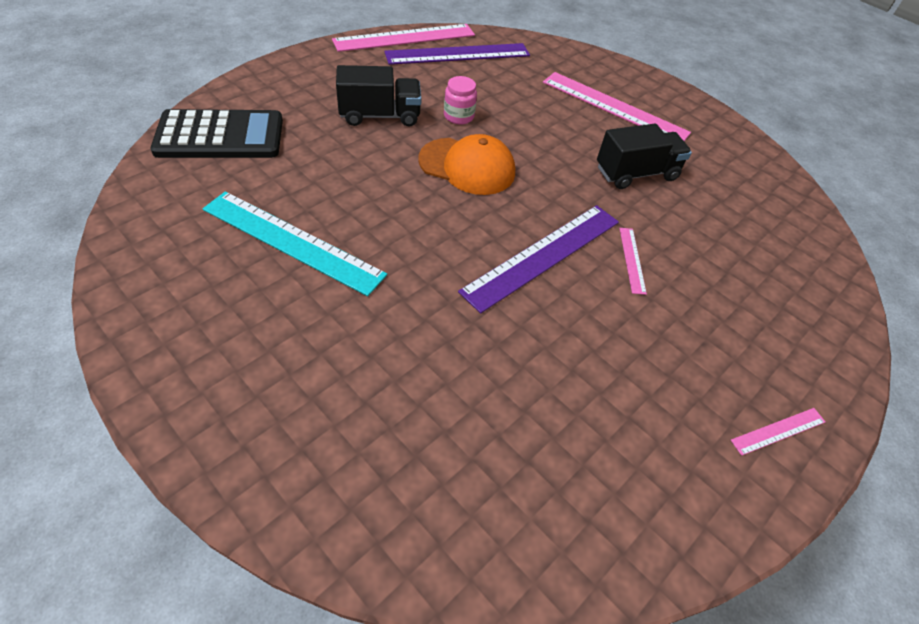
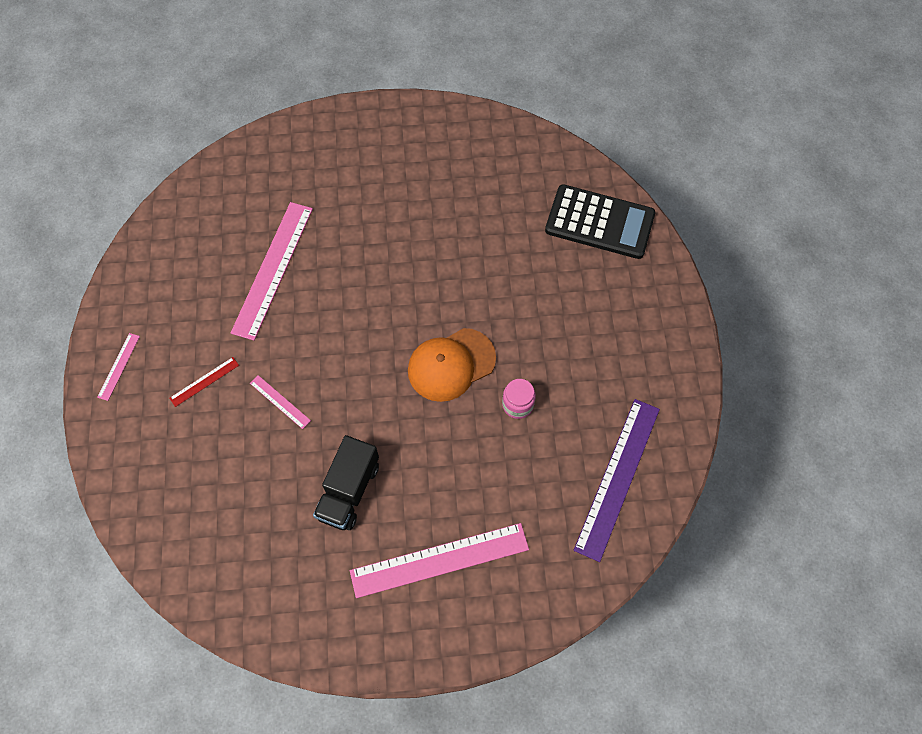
camera: 135 degrees right, 15 degrees up
black calculator [150,109,283,158] -> black calculator turned 105 degrees counterclockwise [545,184,655,259]
turquoise ruler [203,191,387,296] -> none
pink ruler [332,24,475,52] -> pink ruler moved to [231,202,313,341]
black truck [336,65,422,126] -> none
purple ruler [458,205,619,313] -> none
none -> red ruler [169,357,239,407]

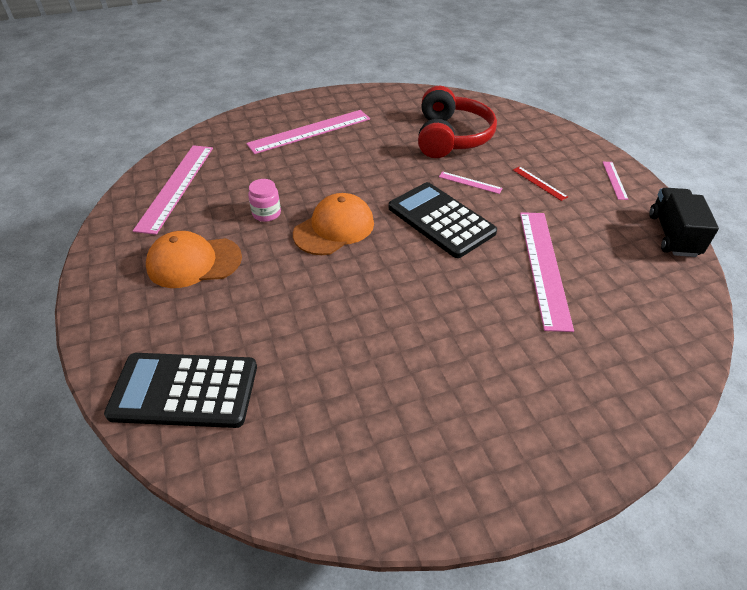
camera: 165 degrees right, 20 degrees down
red ruler [169,357,239,407] -> red ruler turned 75 degrees counterclockwise [513,166,568,201]
black truck [313,435,379,530] -> black truck moved to [649,188,719,257]
purple ruler [574,399,660,562] -> pink ruler [133,145,213,235]
none -> orange cap [146,231,242,288]
none -> black calculator [389,182,497,258]
none -> red headphones [418,86,497,158]

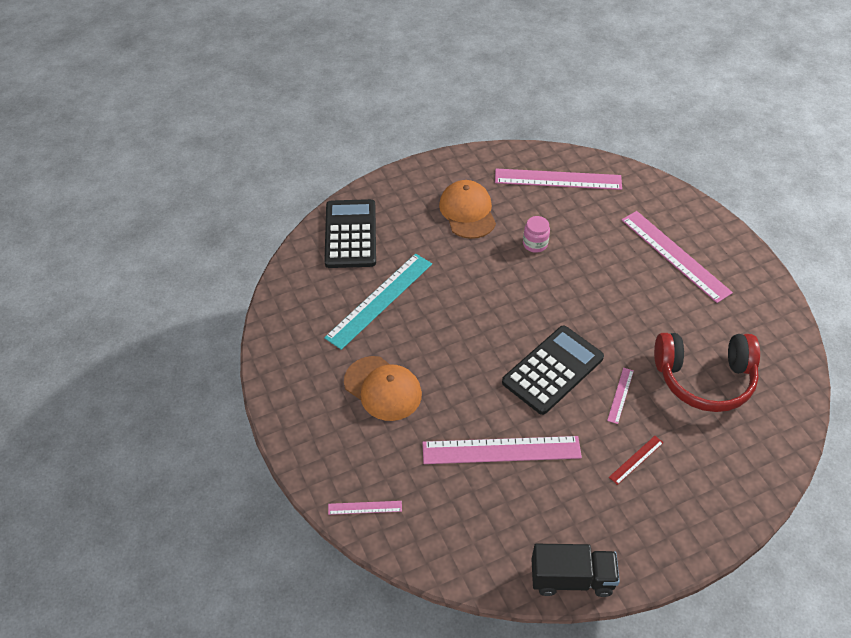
camera: 85 degrees right, 5 degrees up
orange cap [293,193,374,255] -> orange cap moved to [344,356,422,421]
pink ruler [603,162,629,200] -> pink ruler moved to [328,501,402,515]
none -> turquoise ruler [324,253,432,350]

